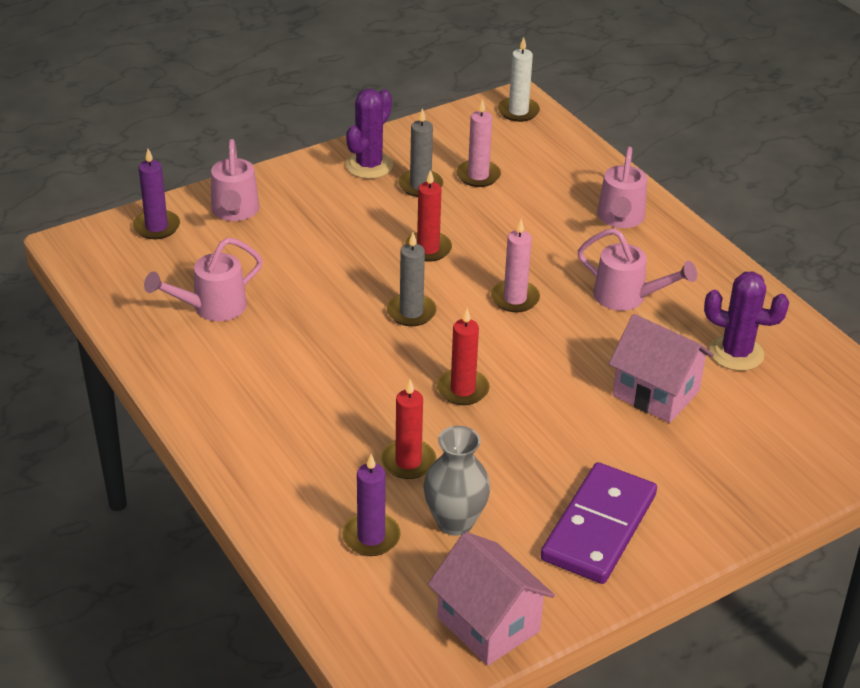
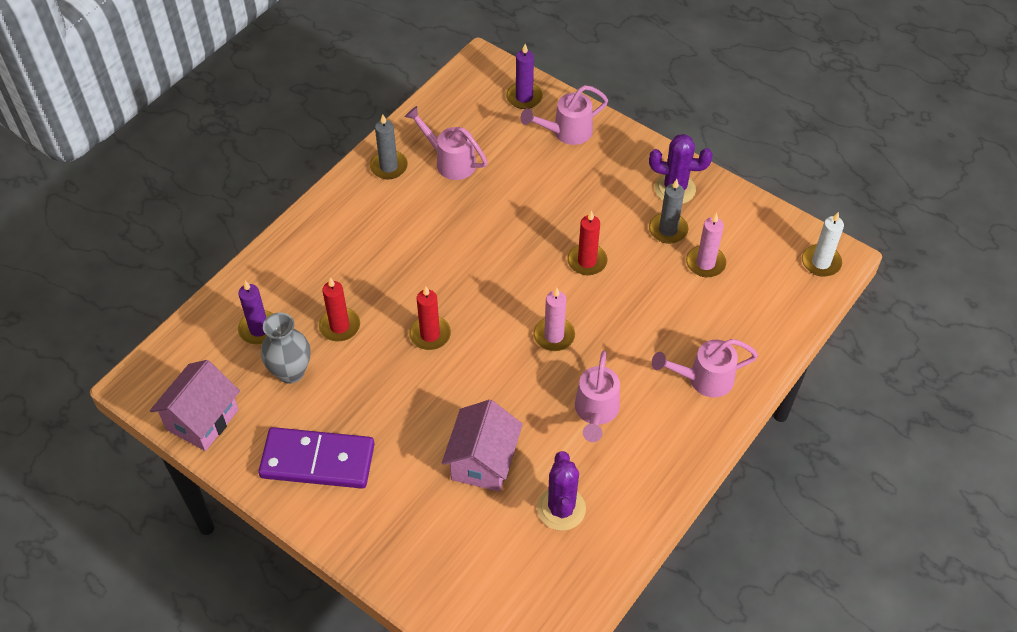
camera: 70 degrees right, 15 degrees up
grey candle [387,233,436,326] -> grey candle moved to [370,114,408,179]

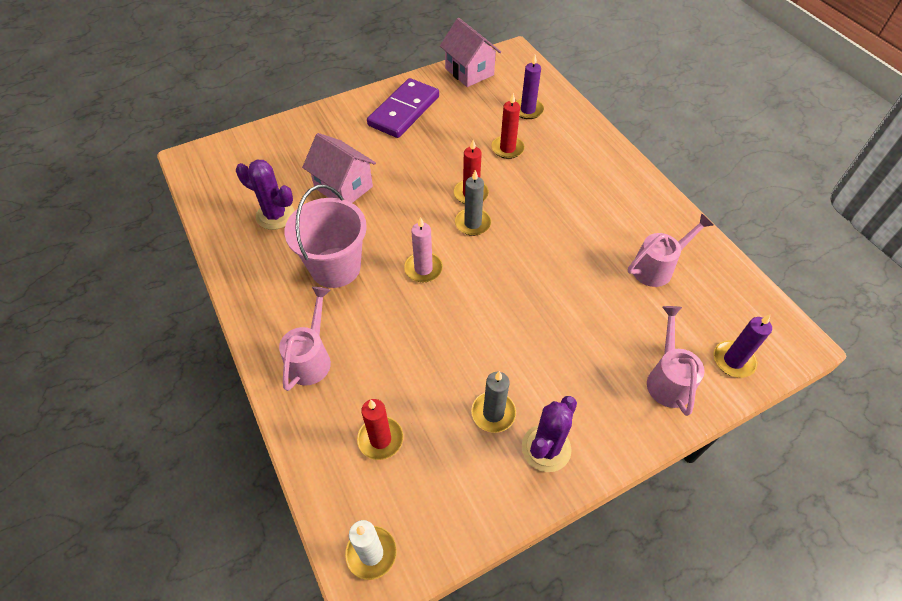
camera: 115 degrees right, 0 degrees up
grey vase [261,312,310,384] -> none
grey candle [370,114,408,179] -> grey candle moved to [455,170,491,236]
red candle [567,211,607,275] -> red candle moved to [357,399,403,460]
pink watering can [575,351,620,442] -> pink bucket [285,185,367,288]
pink candle [686,213,726,277] -> none

